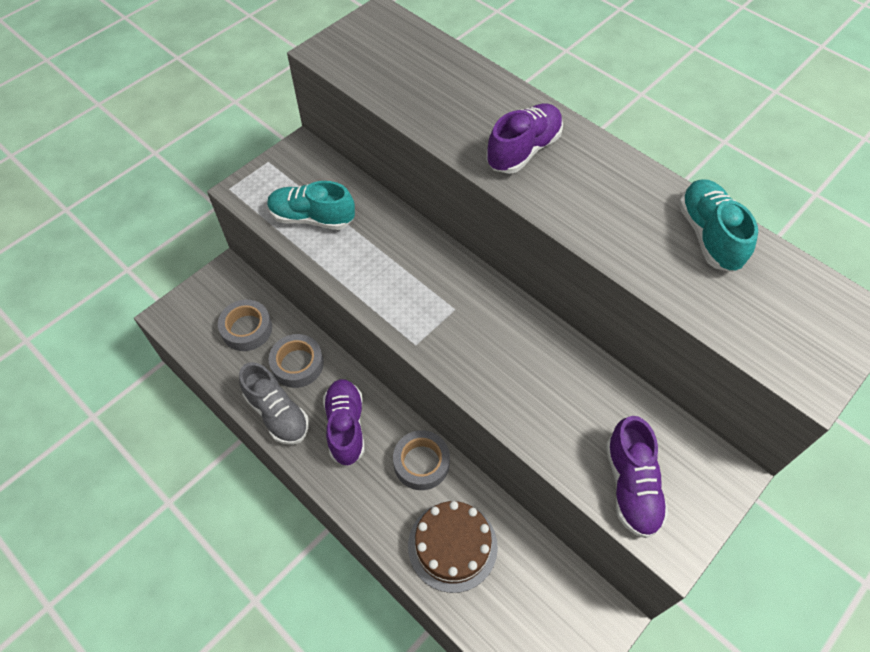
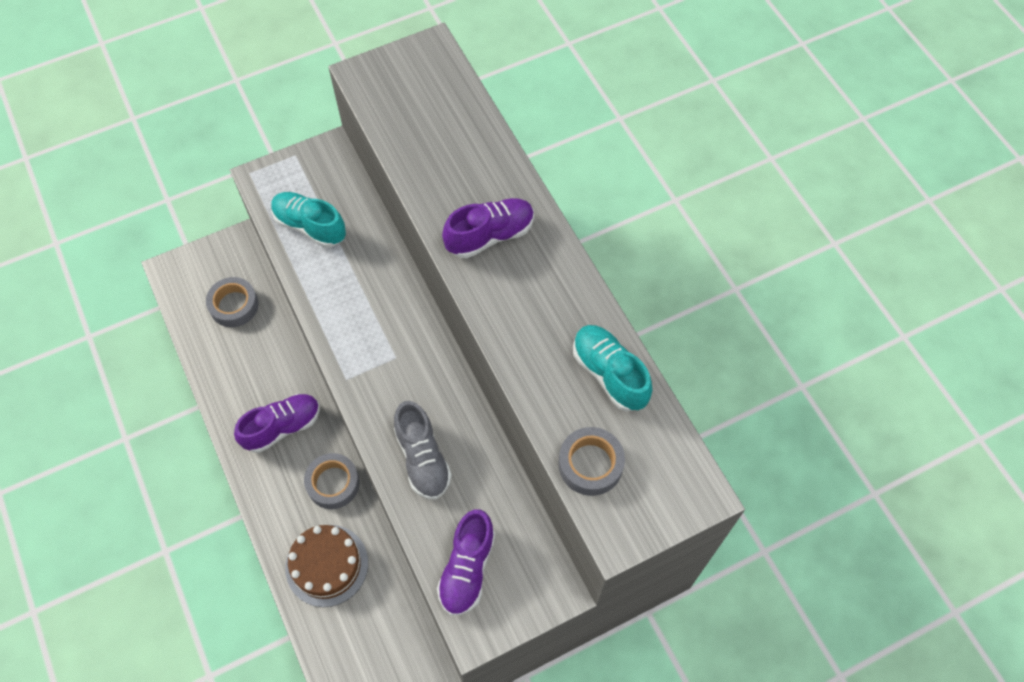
camera: 20 degrees right, 5 degrees up
grey shoe [239,362,309,445] -> grey shoe moved to [394,401,452,499]
grey tape [269,334,324,388] -> grey tape moved to [558,427,625,496]
purple shoe [323,379,365,466] -> purple shoe turned 45 degrees clockwise [234,394,320,453]
turquoise shoe [679,179,758,272] -> turquoise shoe turned 45 degrees counterclockwise [573,325,652,411]

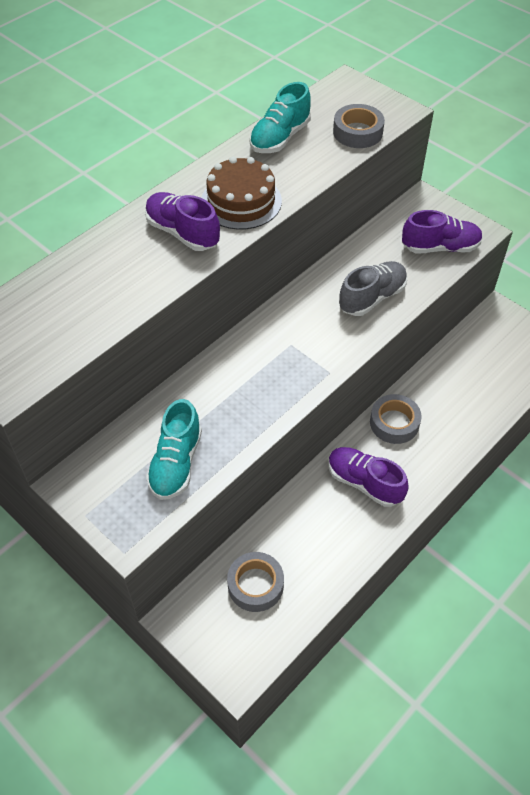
camera: 110 degrees left, 10 degrees down
brown cake [285,525,368,607] -> brown cake moved to [201,157,282,230]

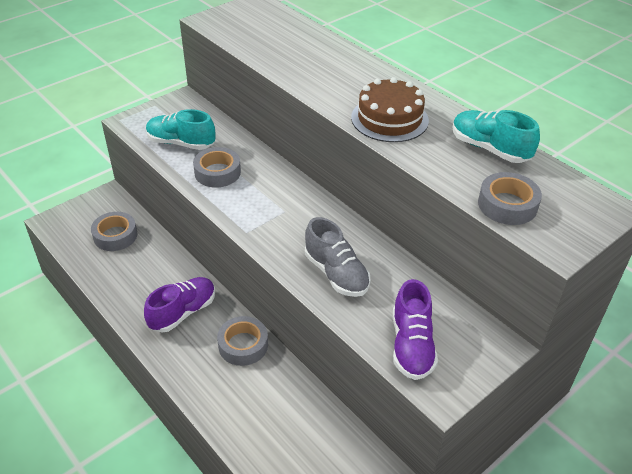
camera: 95 degrees right, 10 degrees down
purple shoe [145,192,220,251] -> none
none -> grey tape [193,147,241,187]

